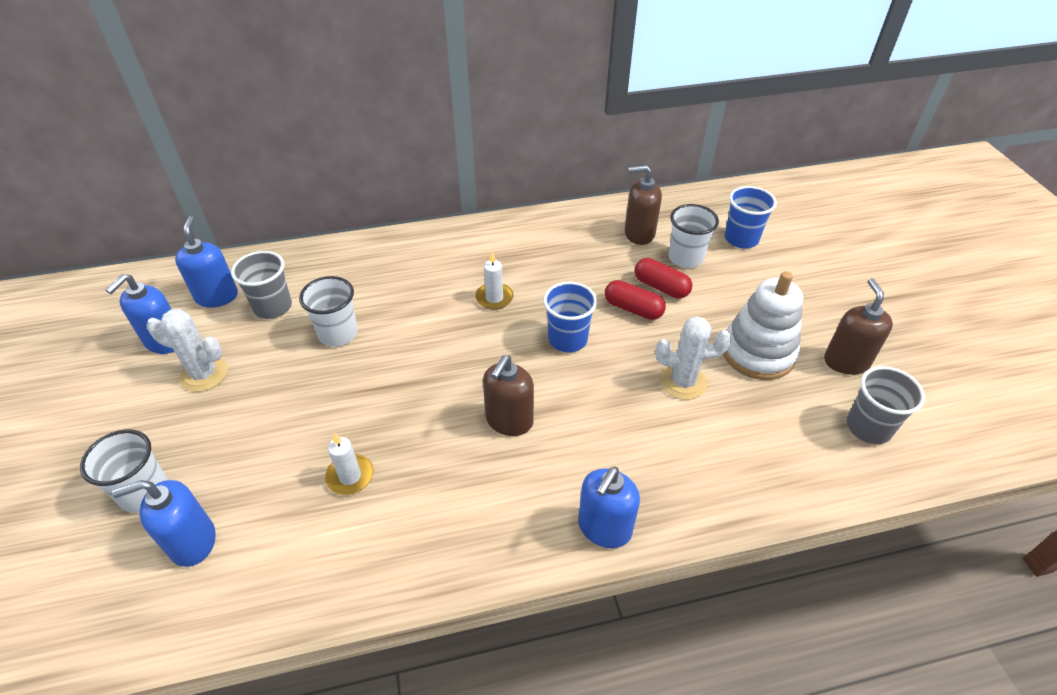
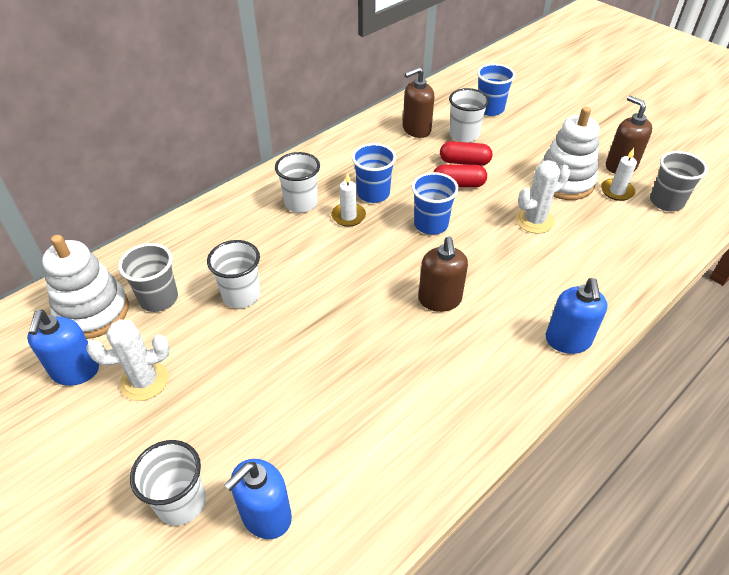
camera: 30 degrees left, 0 degrees up
blue soap dispenser [175,216,238,308] -> white stacking toy [42,235,129,339]
white candle [325,433,373,495] -> white candle moved to [601,148,637,201]
none -> white cup [275,152,320,213]
none -> blue cup [352,143,396,203]

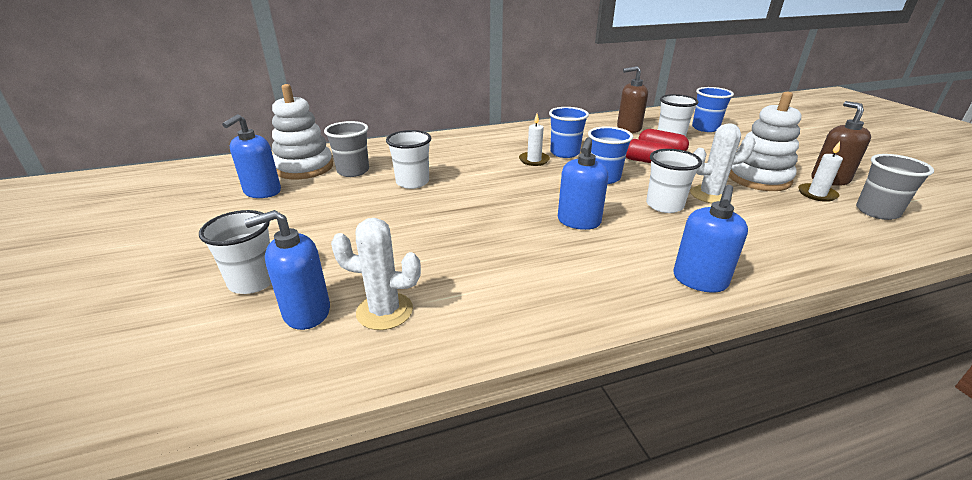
camera: 25 degrees right, 15 degrees down
white cactus [87,319,170,401] -> white cactus moved to [331,218,421,330]
white cup [275,152,320,213] -> white cup moved to [646,149,702,213]
brown soap dispenser [418,237,468,312] -> blue soap dispenser [558,137,608,230]

